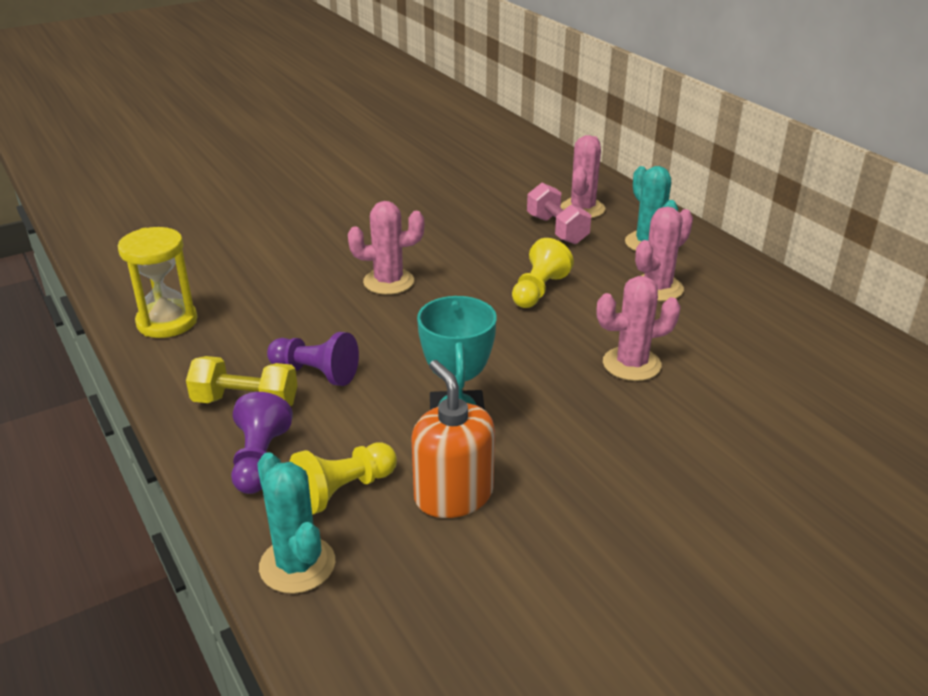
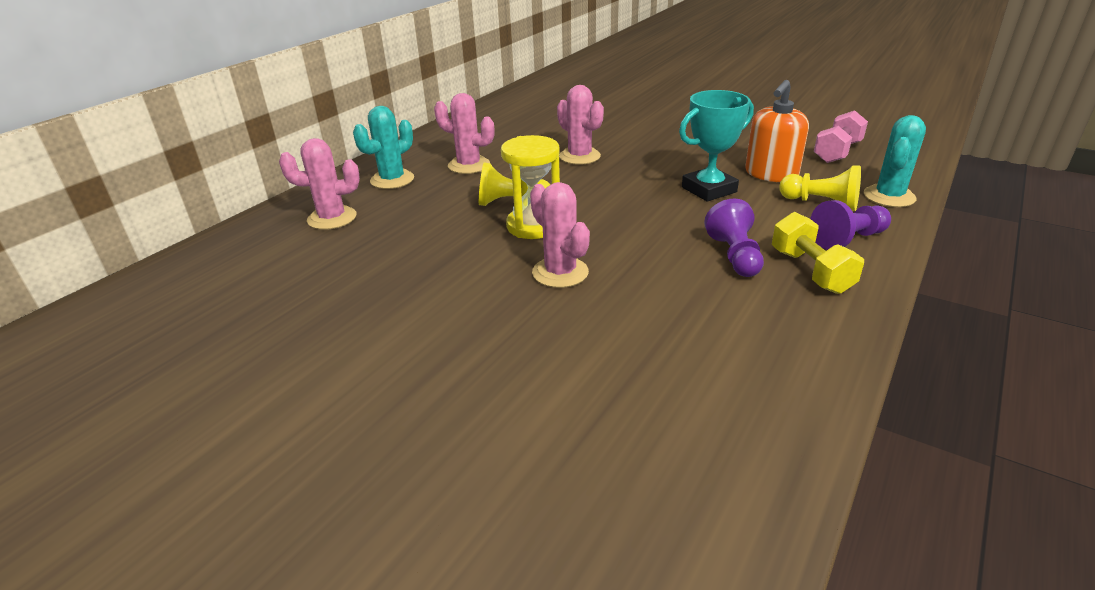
camera: 115 degrees left, 0 degrees up
yellow hourglass [118,227,198,338] -> yellow hourglass moved to [501,135,560,239]
pink dumbbell [527,183,591,244] -> pink dumbbell moved to [814,110,868,163]

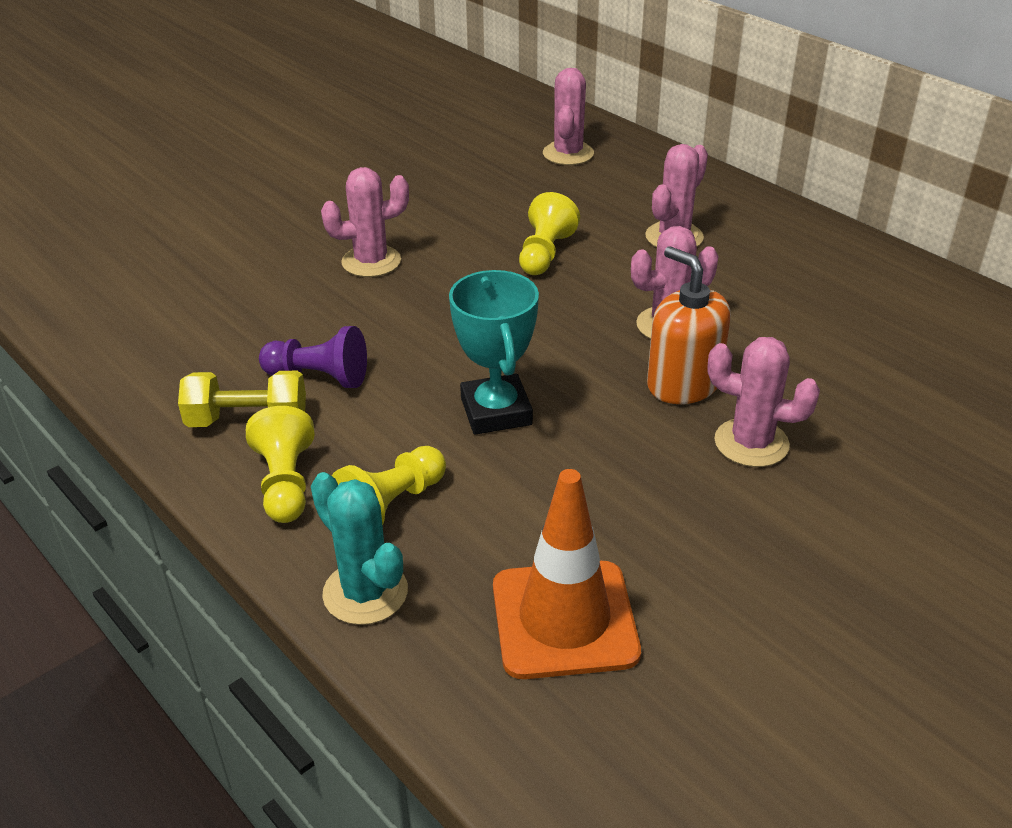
camera: 105 degrees right, 5 degrees up
turquoise cactus [353,106,414,189] -> none
yellow hourglass [501,135,560,239] -> none
orange soap dispenser [745,80,809,182] -> orange soap dispenser moved to [647,246,731,404]
purple pawn [810,200,891,250] -> yellow pawn [246,406,315,523]
pink dumbbell [814,110,868,163] -> orange traffic cone [493,469,641,679]
none -> pink cactus [708,337,820,467]

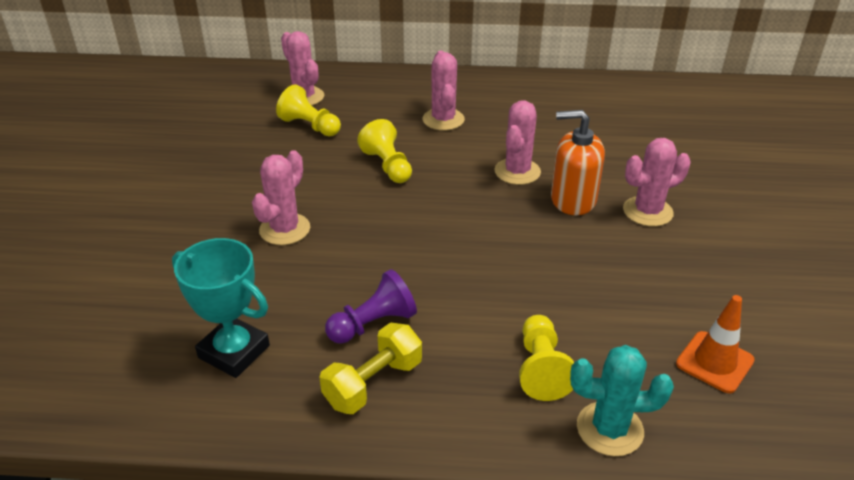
camera: 45 degrees left, 0 degrees up
yellow pawn [246,406,315,523] -> yellow pawn moved to [276,85,341,137]
turquoise trophy [449,270,539,435] -> turquoise trophy moved to [172,238,270,378]
orange traffic cone [493,469,641,679] -> orange traffic cone [676,295,755,393], size x0.65

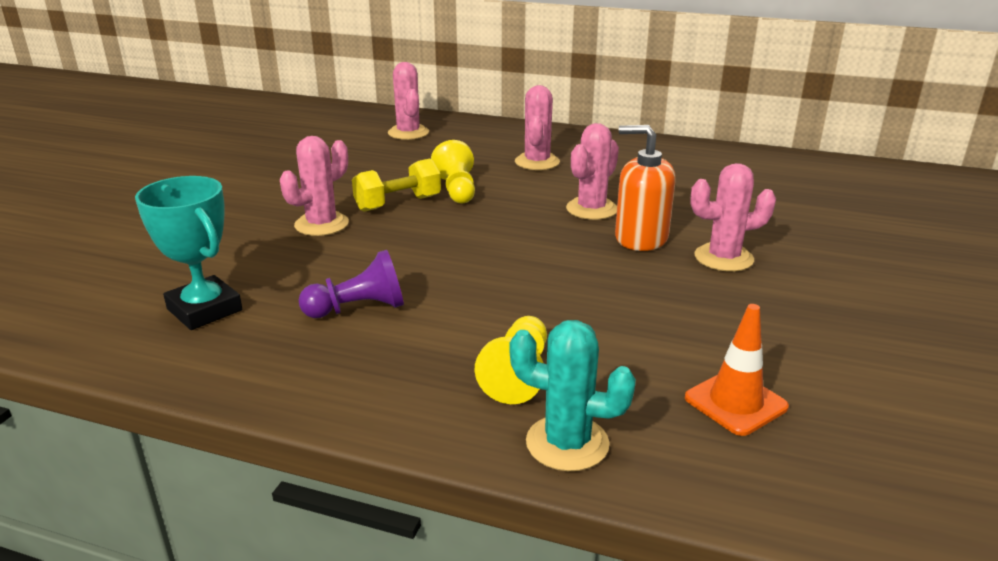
camera: 15 degrees right, 10 degrees down
yellow pawn [276,85,341,137] -> none
yellow dumbbell [319,323,422,414] -> yellow dumbbell moved to [352,159,441,212]

